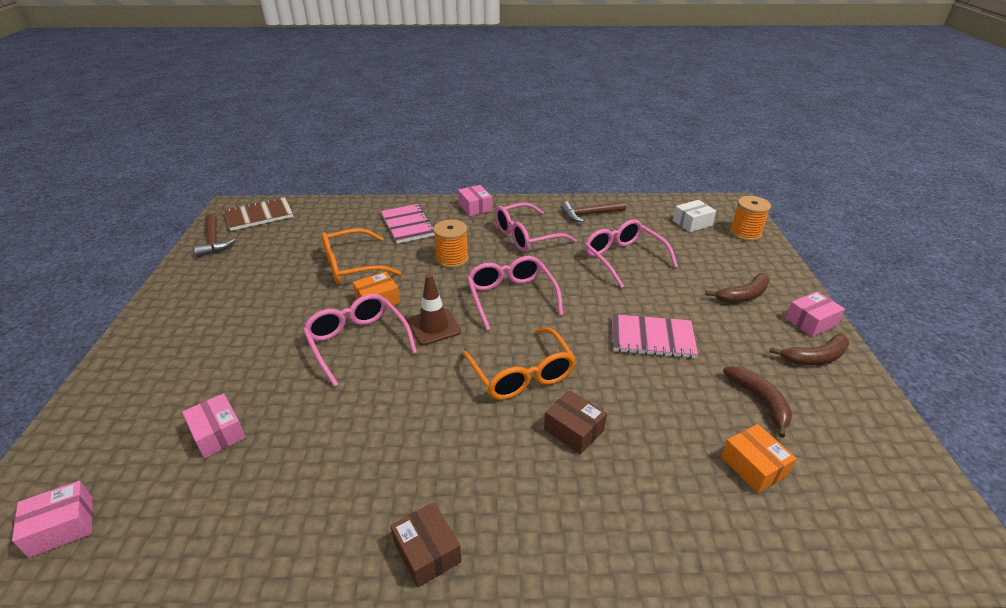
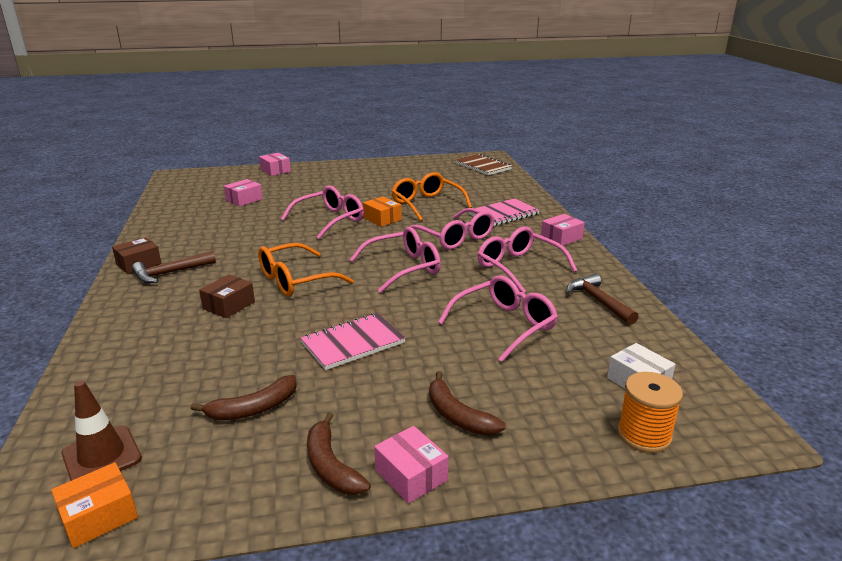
camera: 80 degrees right, 10 degrees down
pink box [12,481,93,558] -> pink box moved to [259,153,291,176]
brown hammer [194,214,235,257] -> brown hammer moved to [132,251,216,283]
brown traffic cone [407,274,461,345] -> brown traffic cone moved to [61,380,142,481]
orange spool [433,220,469,268] -> pink glasses [410,208,494,250]
pink notebook [612,314,698,358] -> pink notebook turned 60 degrees clockwise [301,313,406,370]
orange box [721,424,797,493] -> orange box moved to [51,462,138,548]

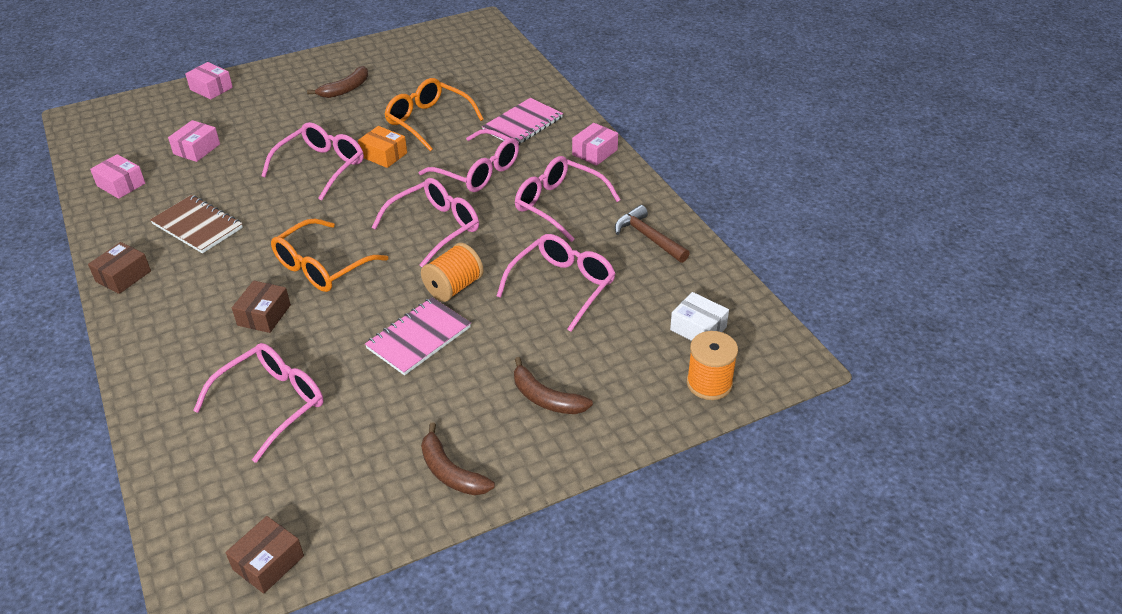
camera: 15 degrees left, 15 degrees up
orange box [51,462,138,548] -> brown box [225,516,304,594]
brown traffic cone [61,380,142,481] -> none
brown hammer [132,251,216,283] -> none
brown banana [190,375,297,420] -> brown banana moved to [307,66,368,98]
pink box [374,426,449,503] -> pink box moved to [90,154,145,199]
brown notebook [455,154,512,175] -> brown notebook moved to [150,195,243,254]
none -> pink glasses [193,343,324,463]
none -> orange spool [421,243,484,302]

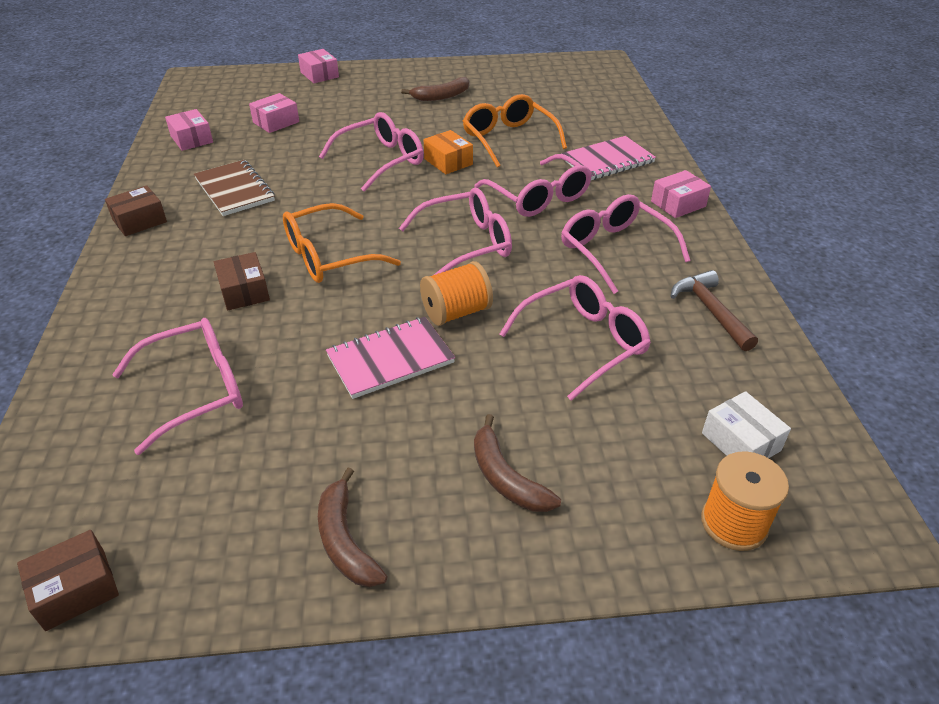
camera: 20 degrees right, 0 degrees up
brown box [232,281,291,333] -> brown box turned 60 degrees counterclockwise [214,252,270,310]

